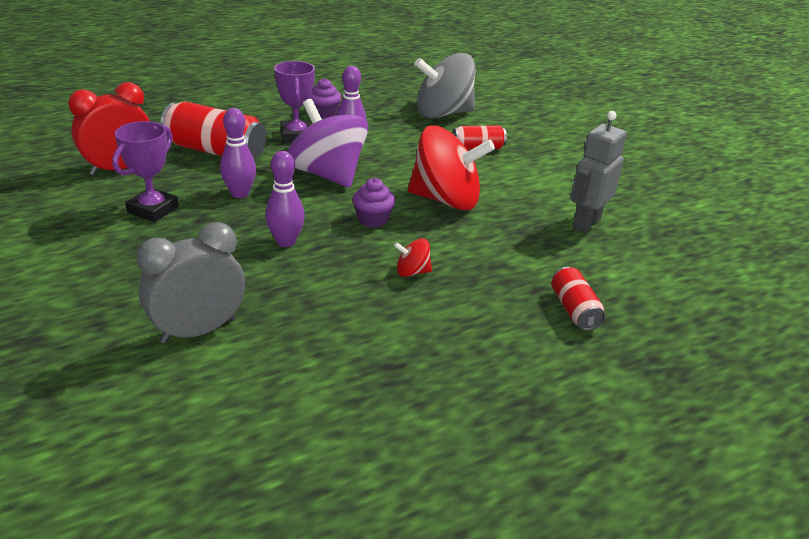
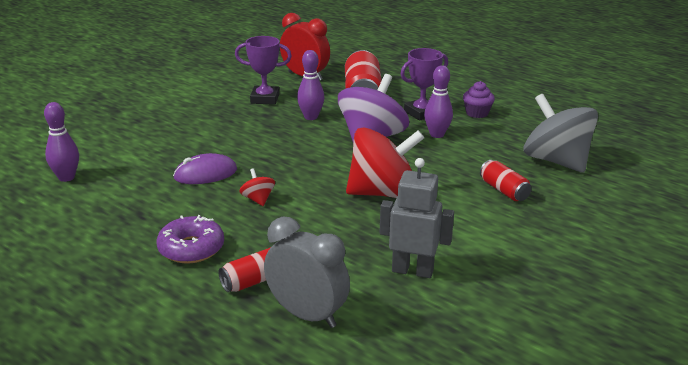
camera: 70 degrees right, 5 degrees down
grey clock [137,222,245,344] -> grey clock moved to [264,217,350,328]
purple bowling pin [265,151,305,247] -> purple bowling pin moved to [44,102,79,182]
purple cupcake [353,178,395,228] -> none
red spinning top [408,125,495,210] -> red spinning top turned 90 degrees counterclockwise [346,127,424,198]
none -> purple donut [157,215,224,263]
none -> purple mouse [173,153,237,184]

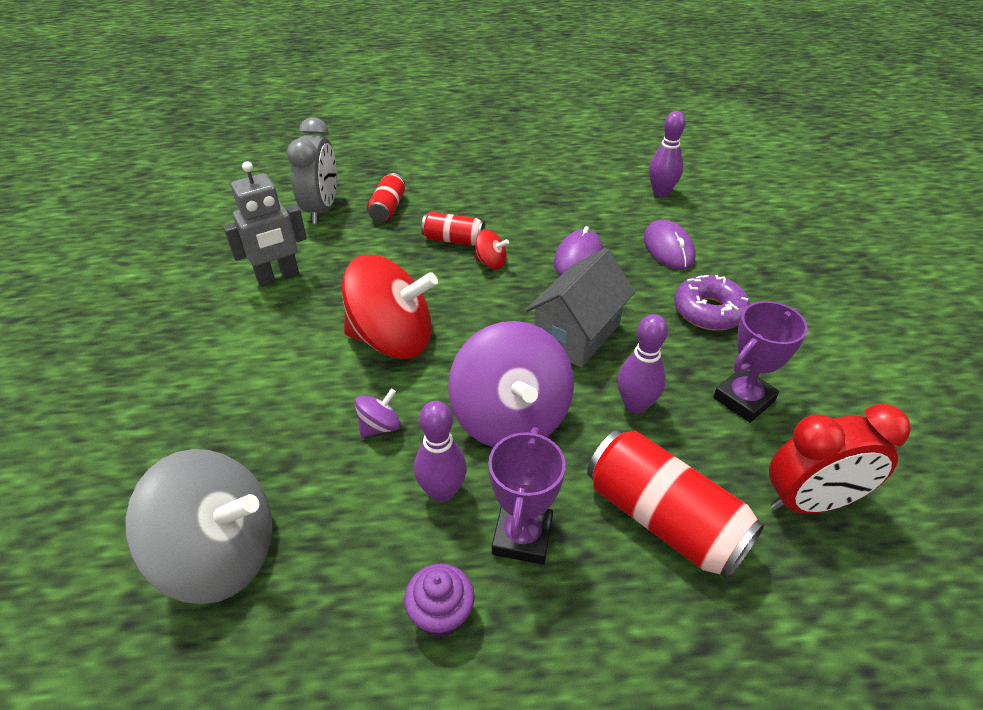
camera: 135 degrees right, 15 degrees up
purple donut [157,215,224,263] -> purple donut moved to [674,275,750,331]
grey clock [264,217,350,328] -> grey clock turned 75 degrees counterclockwise [287,117,337,224]
red spinning top [346,127,424,198] -> red spinning top turned 120 degrees counterclockwise [342,255,438,359]
red can [480,160,532,201] -> red can moved to [421,212,485,246]
none -> purple spinning top [355,388,401,438]
none -> grey house [526,248,635,367]
none -> purple mouse [644,220,695,270]

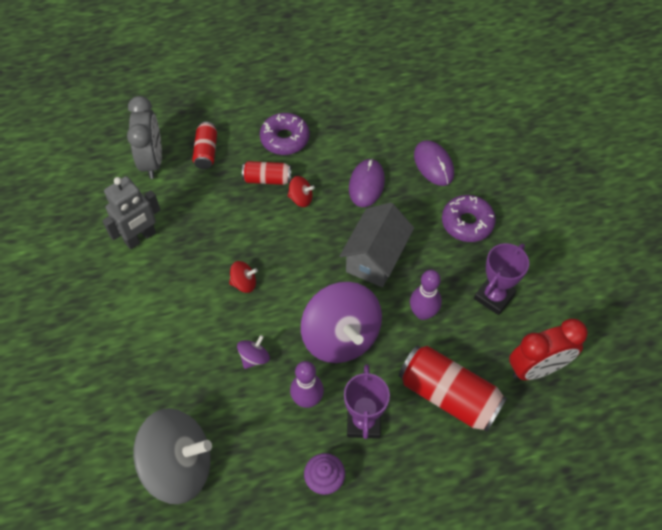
camera: 10 degrees left, 15 degrees up
red spinning top [342,255,438,359] -> red spinning top [229,261,258,293], size x0.42
purple bowling pin [649,111,686,197] -> none
none -> purple donut [260,113,310,155]

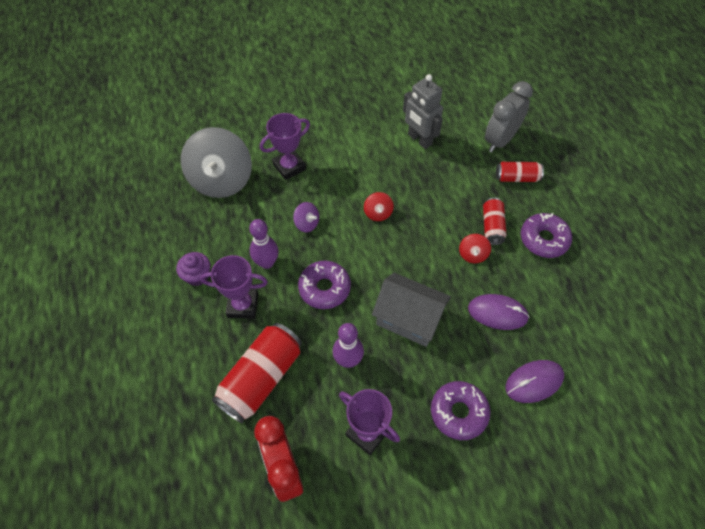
camera: 90 degrees right, 0 degrees up
grey clock [127,96,162,179] -> grey clock turned 135 degrees clockwise [485,81,533,153]
purple spinning top [301,282,382,363] -> purple donut [298,261,351,309]
none -> purple trophy [260,113,310,180]

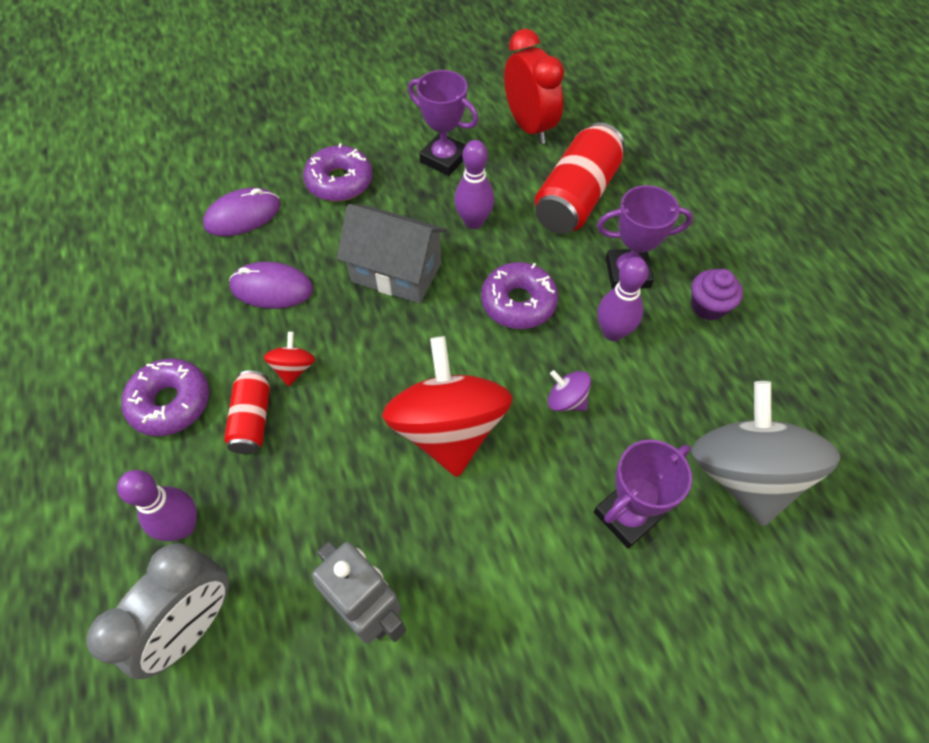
camera: 175 degrees right, 0 degrees up
red spinning top [364,192,394,221] -> red spinning top [382,336,512,477], size x2.38
red can [496,162,544,182] -> purple bowling pin [117,470,197,541]

